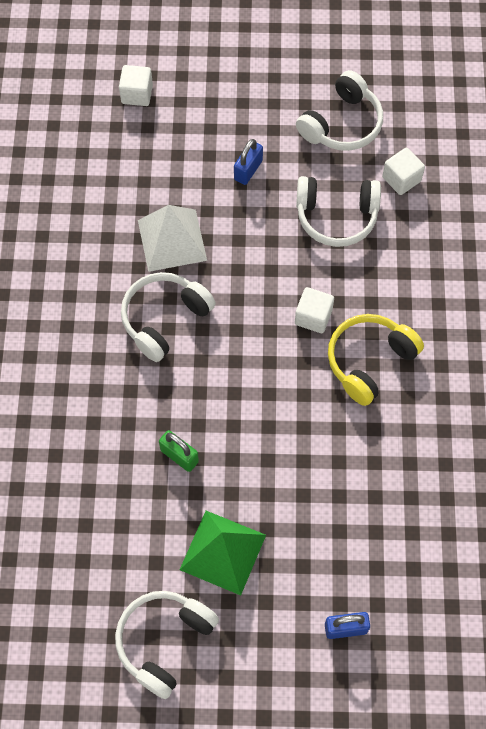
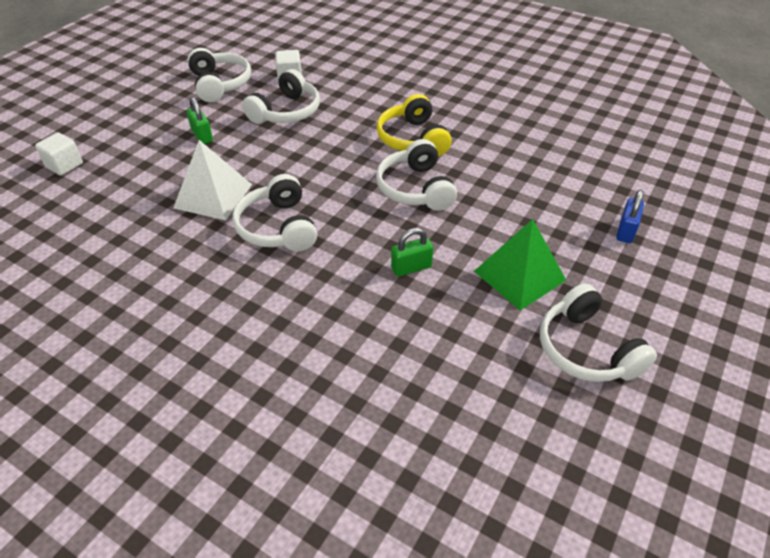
camera: 60 degrees left, 20 degrees down
blue padlock [234,139,263,185] -> green padlock [187,97,213,144]
white cube [295,287,334,333] -> none
none -> white headphones [376,139,457,211]

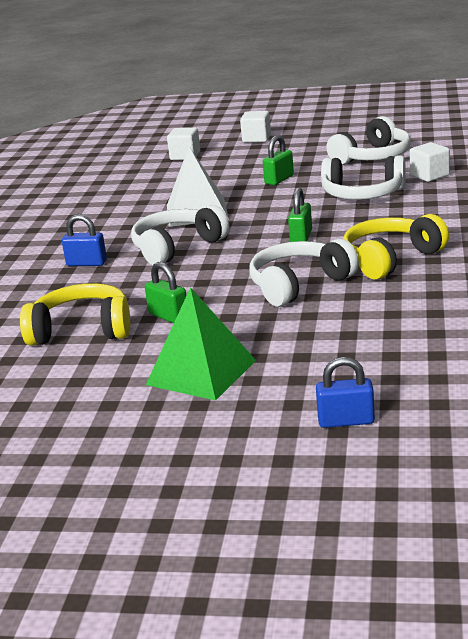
camera: 70 degrees right, 20 degrees down
white headphones [540,283,657,382] -> none
none -> yellow headphones [20,283,130,346]
none -> blue padlock [62,214,107,266]
none -> white cube [240,111,271,143]
none -> green padlock [288,187,312,242]

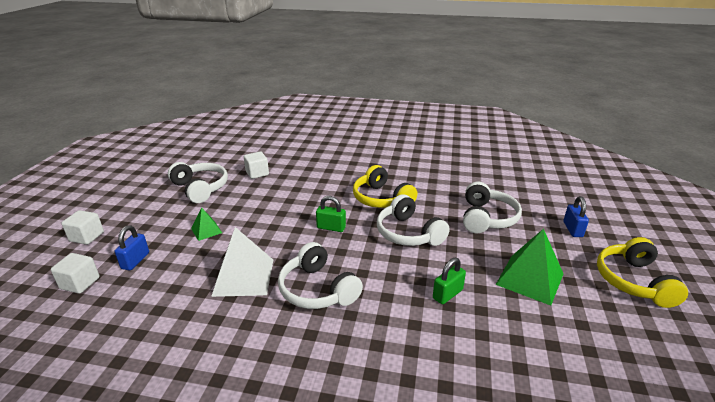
camera: 90 degrees left, 5 degrees up
yellow headphones [20,283,130,346] -> yellow headphones moved to [597,237,688,308]
blue padlock [62,214,107,266] -> blue padlock moved to [115,225,149,270]
green padlock [263,135,294,185] -> green pyramid [191,207,222,241]
white headphones [321,155,406,200] -> white headphones moved to [463,182,522,233]

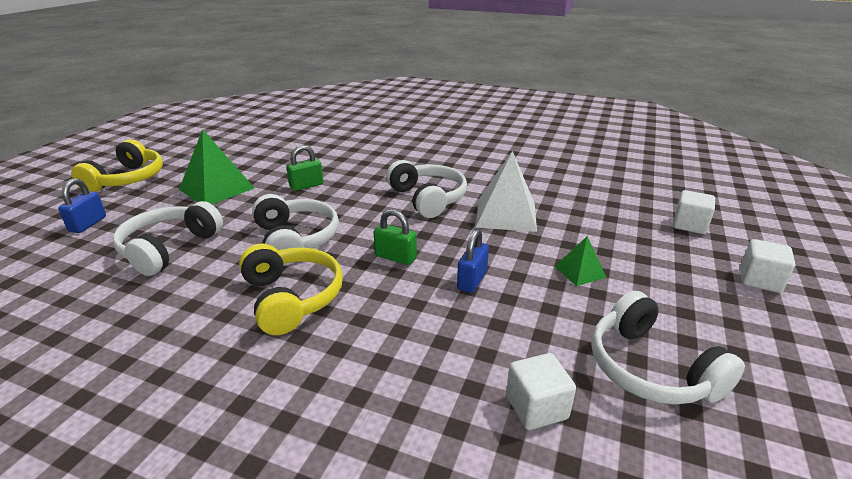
camera: 170 degrees left, 0 degrees up
blue padlock [115,225,149,270] -> blue padlock moved to [457,229,489,293]

